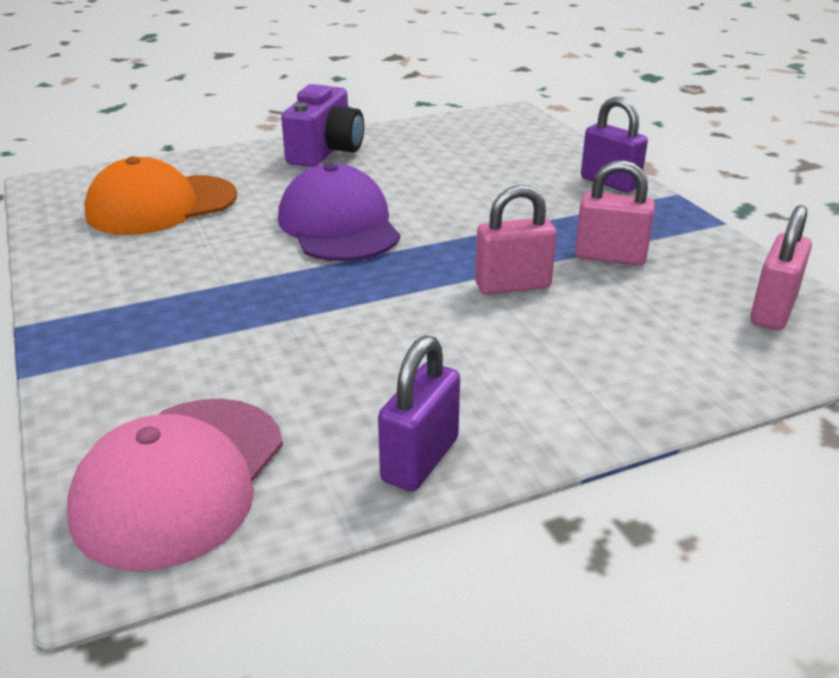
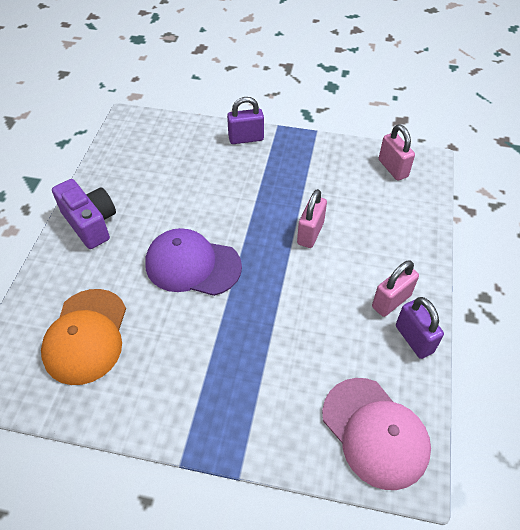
camera: 55 degrees left, 20 degrees up
pink padlock [575,160,655,266] -> pink padlock moved to [372,260,419,317]

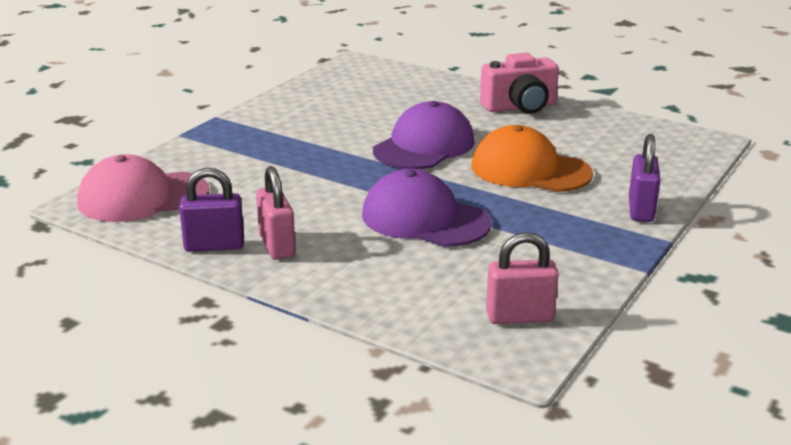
camera: 110 degrees right, 25 degrees down
orange cap [41,289,126,385] -> orange cap moved to [471,125,593,192]
purple camera [52,179,116,249] -> pink camera [480,53,559,114]
pink padlock [297,189,327,248] -> purple cap [362,169,491,247]

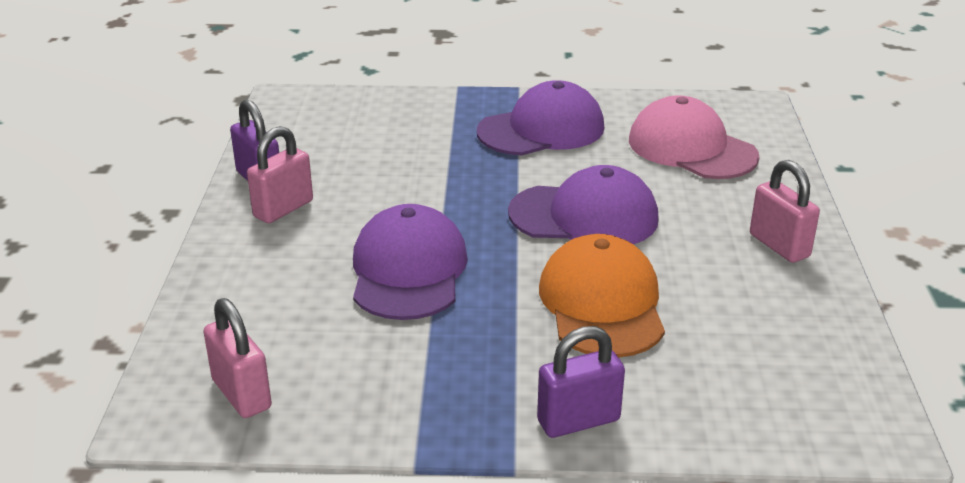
camera: 60 degrees right, 5 degrees up
pink cap [77,154,209,222] -> pink cap moved to [629,95,760,179]
pink camera [480,53,559,114] -> pink padlock [750,160,820,263]
none -> purple cap [477,80,604,156]

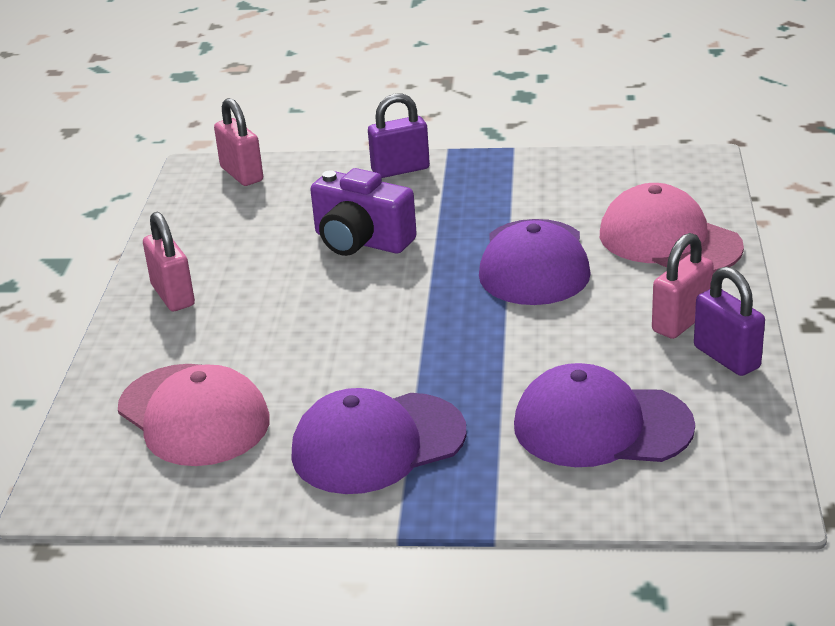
camera: 175 degrees left, 0 degrees up
pink padlock [203,298,272,418] -> pink padlock moved to [214,98,263,186]
purple cap [508,165,659,244] -> purple cap moved to [514,363,695,467]
orange cap [539,234,665,358] -> purple camera [310,168,417,256]
none -> pink cap [600,183,744,273]

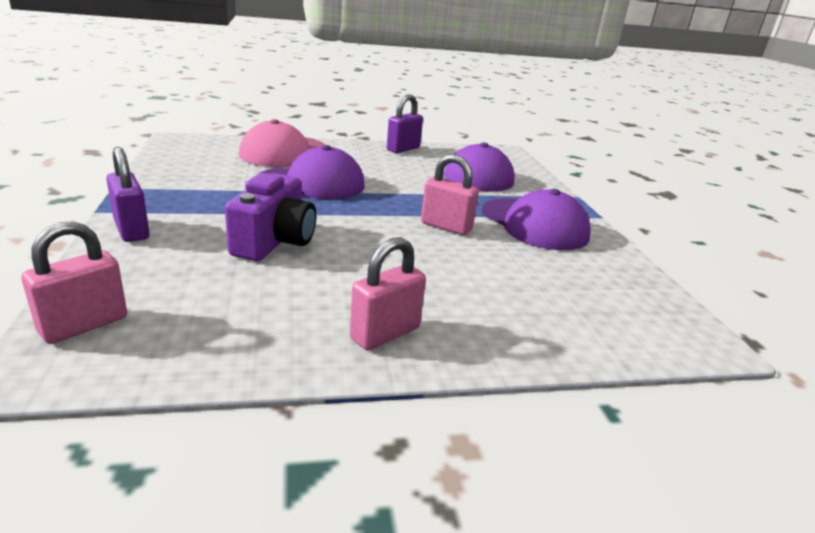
camera: 110 degrees left, 5 degrees down
pink cap [118,364,270,466] -> none
pink padlock [652,233,714,339] -> pink padlock moved to [421,154,479,235]

